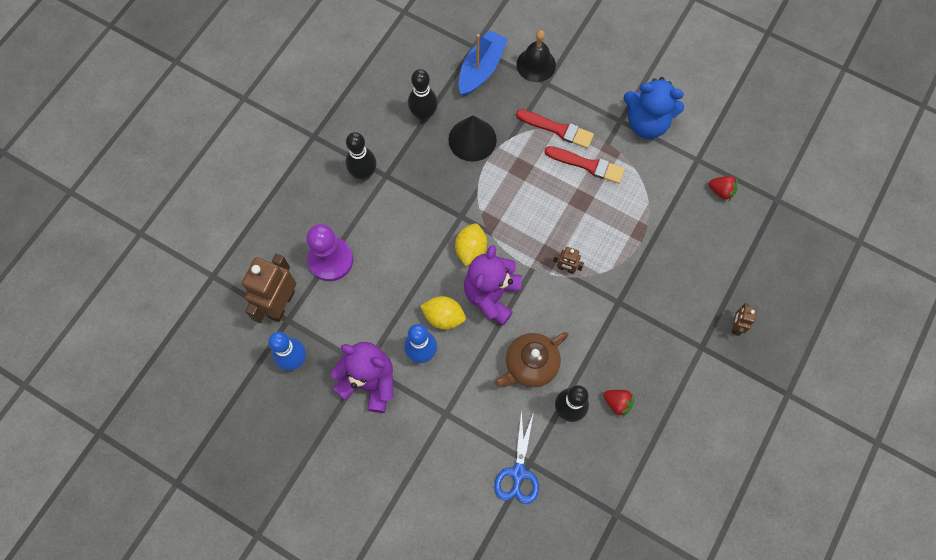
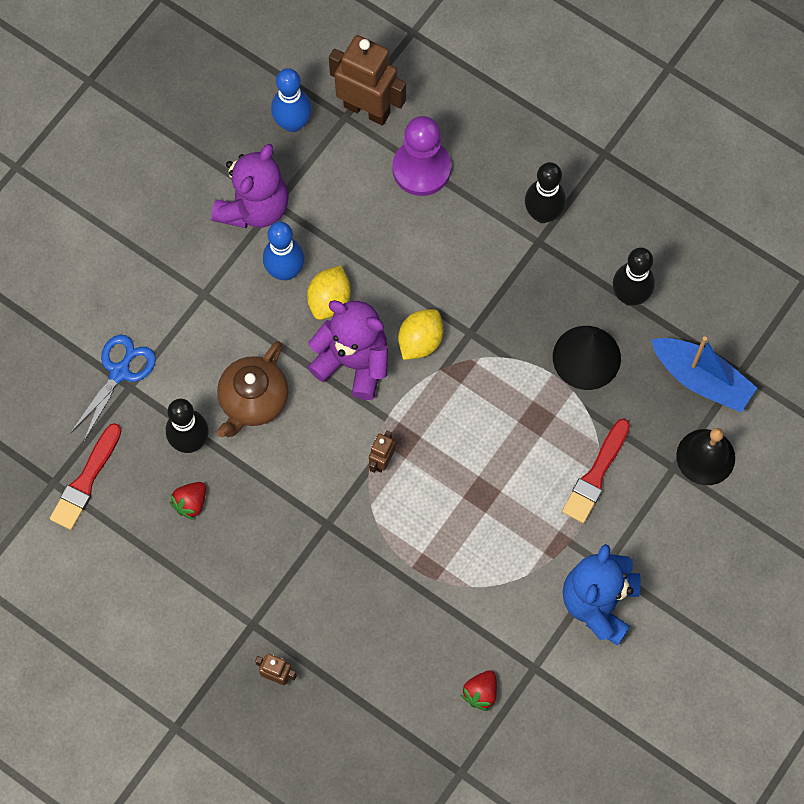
camera: 95 degrees right, 0 degrees up
yellow lemon [455,223,487,266] -> yellow lemon turned 75 degrees counterclockwise [398,309,444,360]
brown teapot [494,332,568,388] -> brown teapot turned 120 degrees counterclockwise [217,341,288,437]
blue scissors [494,409,539,504] -> blue scissors turned 105 degrees clockwise [70,335,156,441]
red brush [545,146,625,184] -> red brush moved to [50,423,121,530]

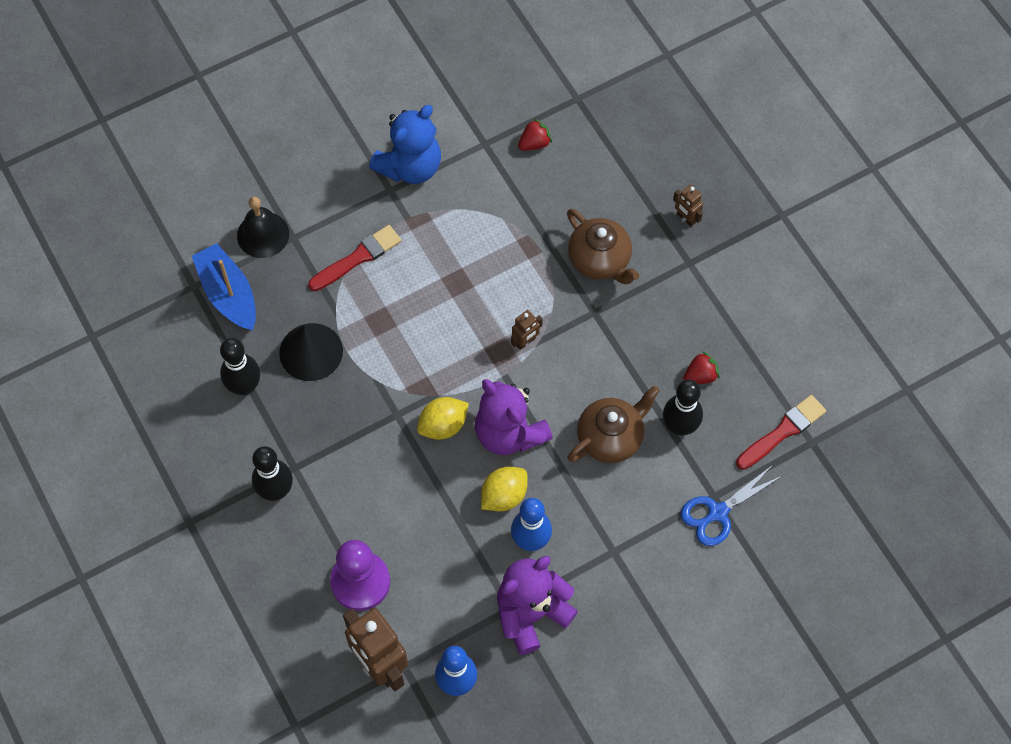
camera: 155 degrees left, 5 degrees down
none -> brown teapot [567,209,639,284]

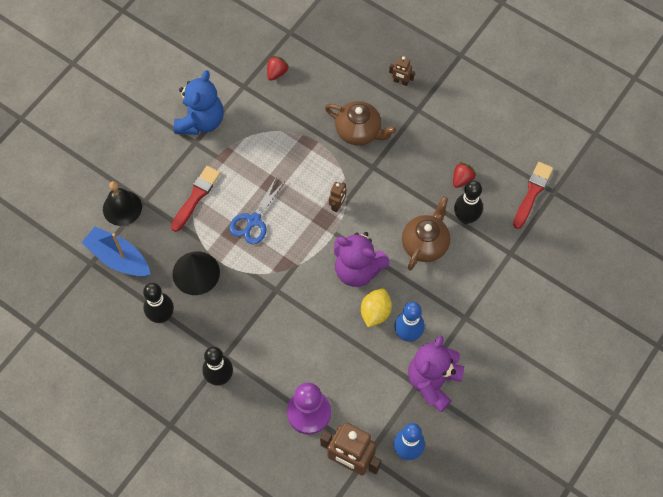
camera: 25 degrees left, 0 degrees up
yellow lemon [417,397,469,440] -> none
blue scissors [681,466,782,546] -> blue scissors moved to [229,176,286,244]

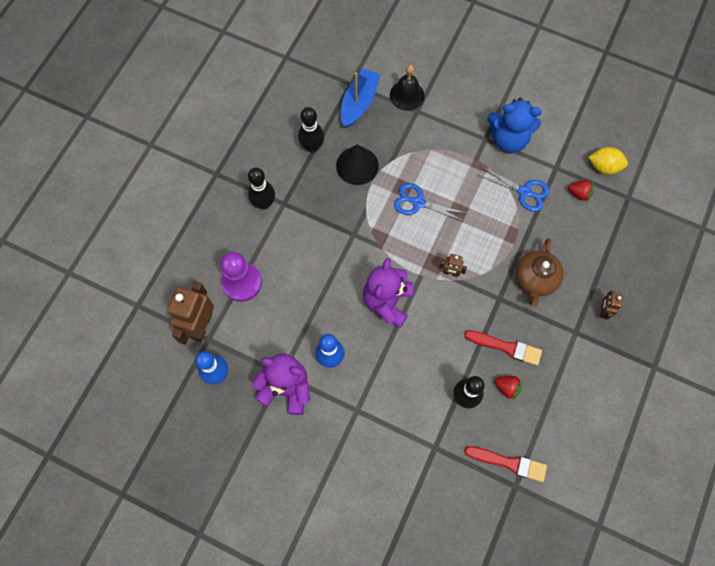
camera: 80 degrees right, 5 degrees up
red brush [171,166,220,232] -> red brush moved to [464,330,542,366]
yellow lemon [361,289,392,327] -> yellow lemon moved to [589,147,628,175]
brown teapot [402,196,450,270] -> none
none -> blue scissors [478,167,550,211]

